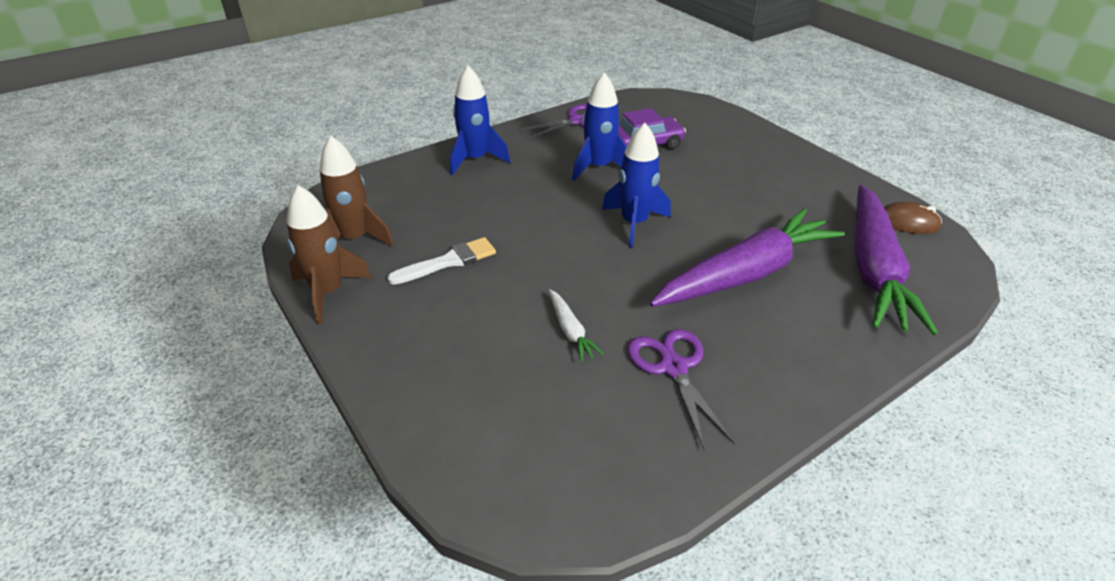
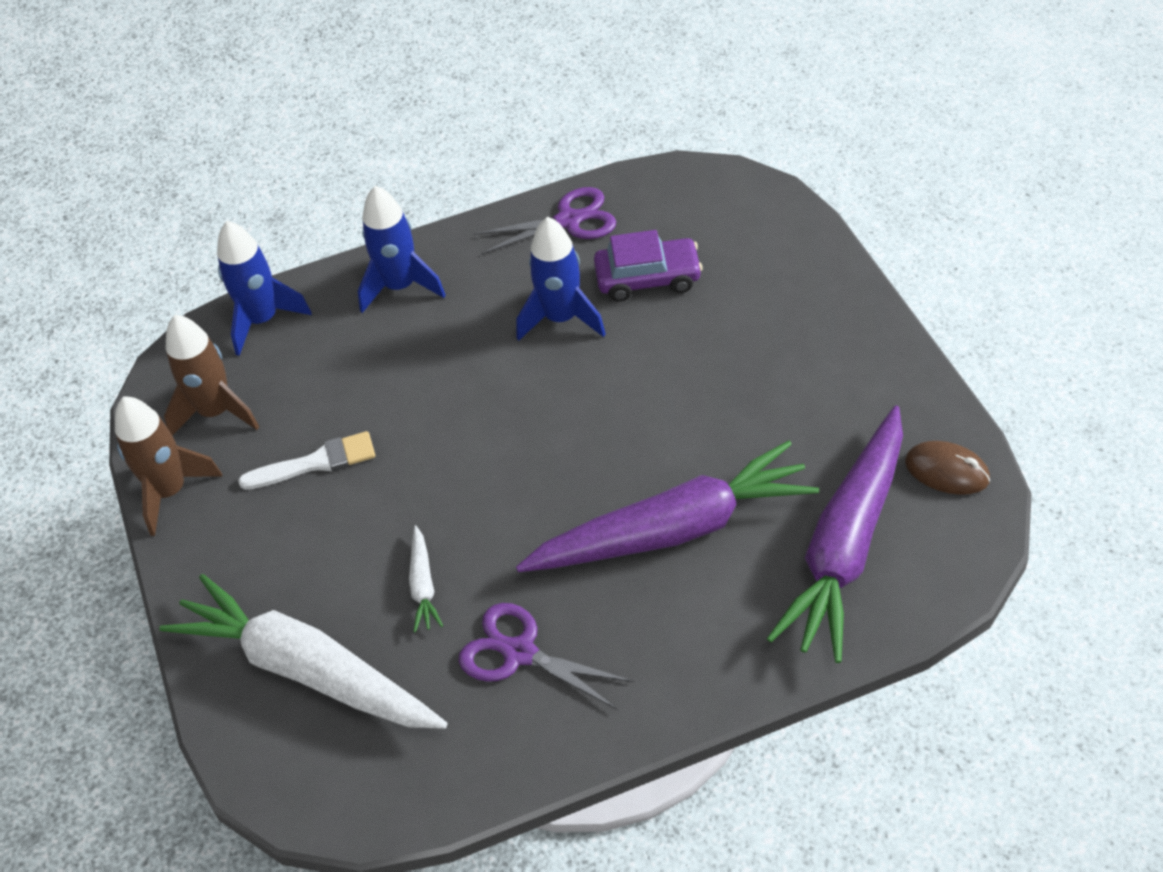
camera: 20 degrees right, 10 degrees up
blue rocket [602,123,670,248] -> blue rocket moved to [217,221,311,356]
purple scissors [628,329,735,449] -> purple scissors turned 60 degrees counterclockwise [459,603,634,710]
none -> white carrot [159,574,448,729]

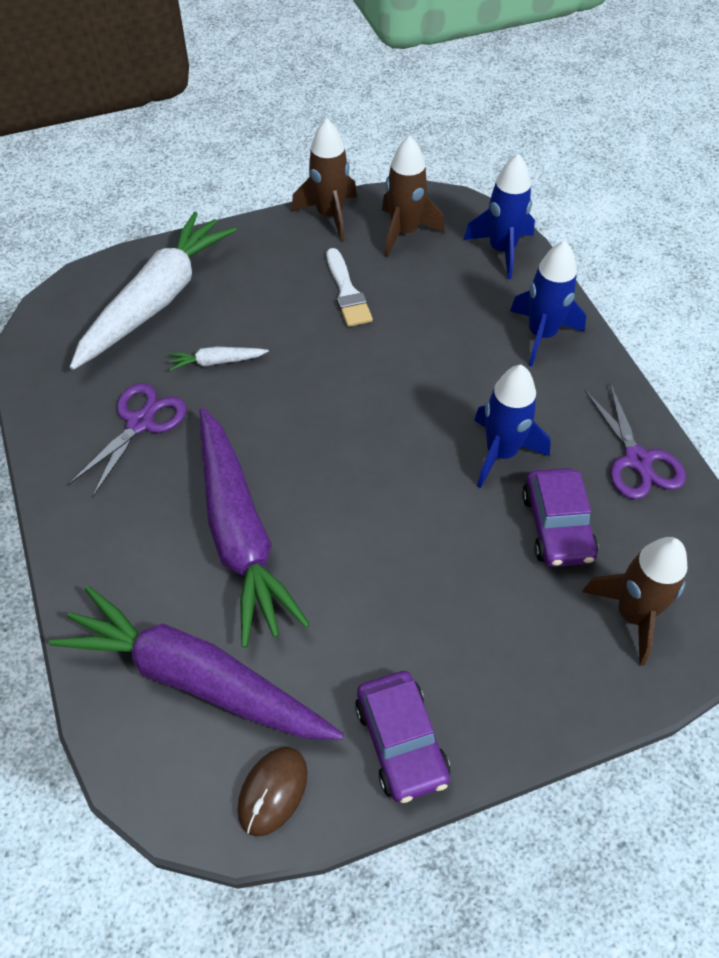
camera: 85 degrees right, 5 degrees up
none -> purple car [355,671,450,803]
none -> brown rocket [582,537,688,666]

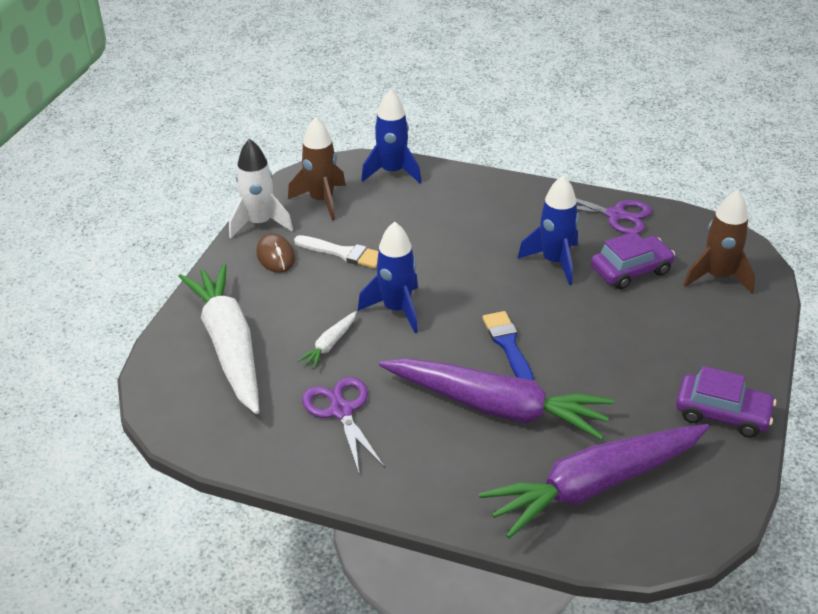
camera: 50 degrees left, 15 degrees down
brown mouse [237,747,308,836] -> brown mouse moved to [256,233,295,273]
brown rocket [291,118,357,242] -> white rocket [229,139,293,238]
blue rocket [510,241,586,366] -> blue rocket moved to [358,221,418,333]
purple car [522,468,598,567] -> purple car turned 60 degrees counterclockwise [591,232,675,290]
none -> blue brush [482,311,534,380]

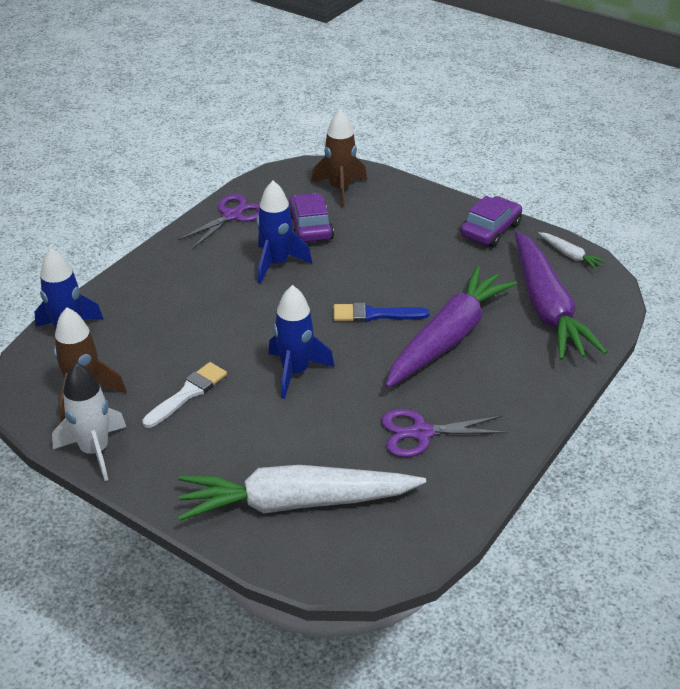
camera: 75 degrees left, 0 degrees up
brown mouse [256,233,295,273] -> none
white carrot [297,311,357,369] -> white carrot moved to [538,232,606,270]

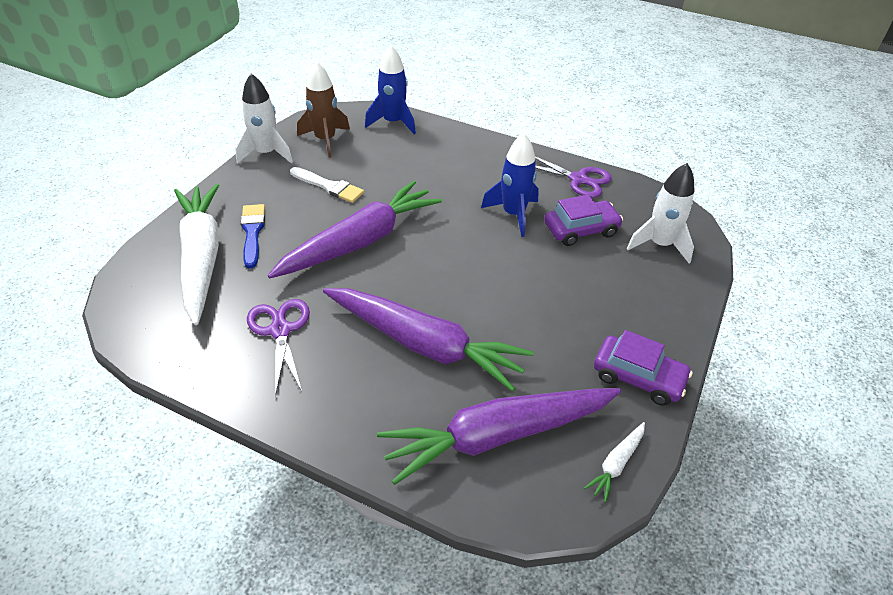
camera: 80 degrees right, 5 degrees up
blue rocket [269,285,334,399] -> purple carrot [268,181,442,278]
brown rocket [311,109,367,208] -> white rocket [627,163,695,263]
blue brush [334,303,429,322] -> blue brush moved to [241,204,265,268]

